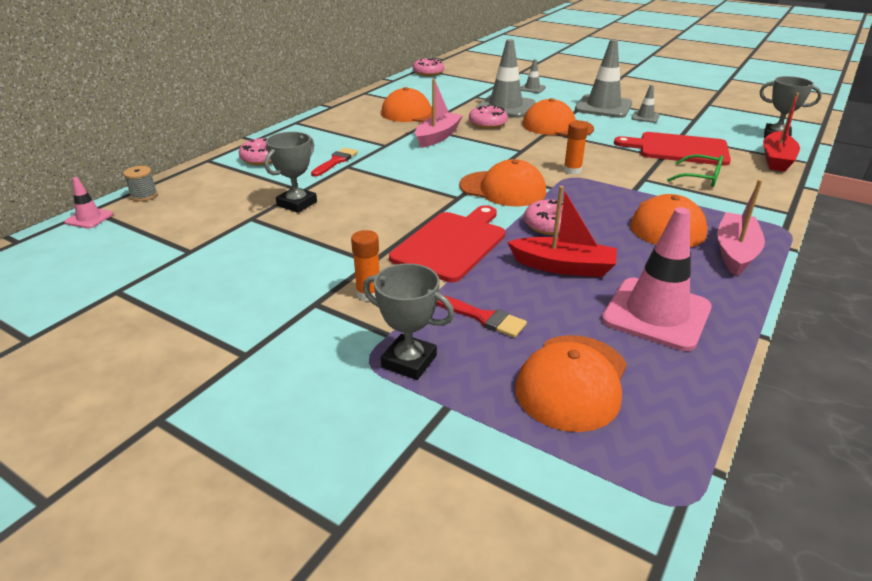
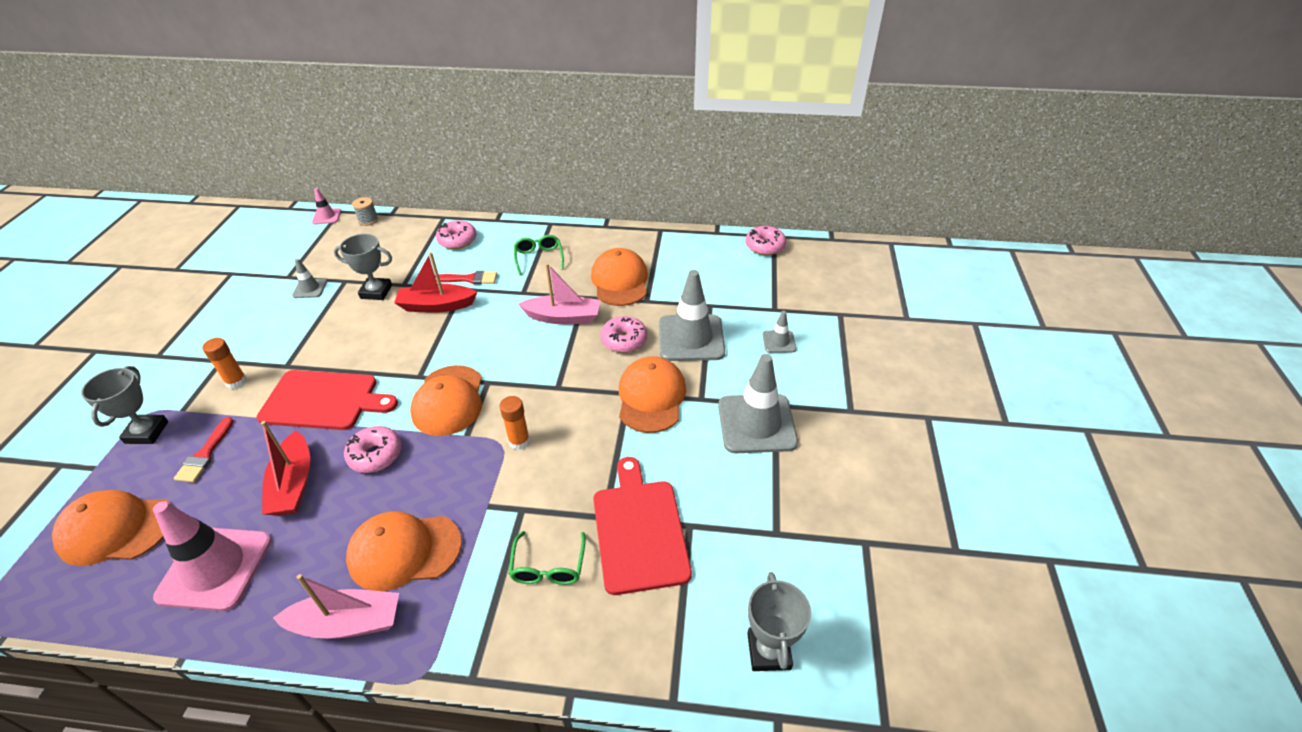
camera: 65 degrees right, 10 degrees up
grey traffic cone [632,85,660,123] -> grey traffic cone moved to [292,259,327,298]
red boat [763,93,800,172] -> red boat moved to [394,252,477,313]
none -> green glasses [514,235,564,275]

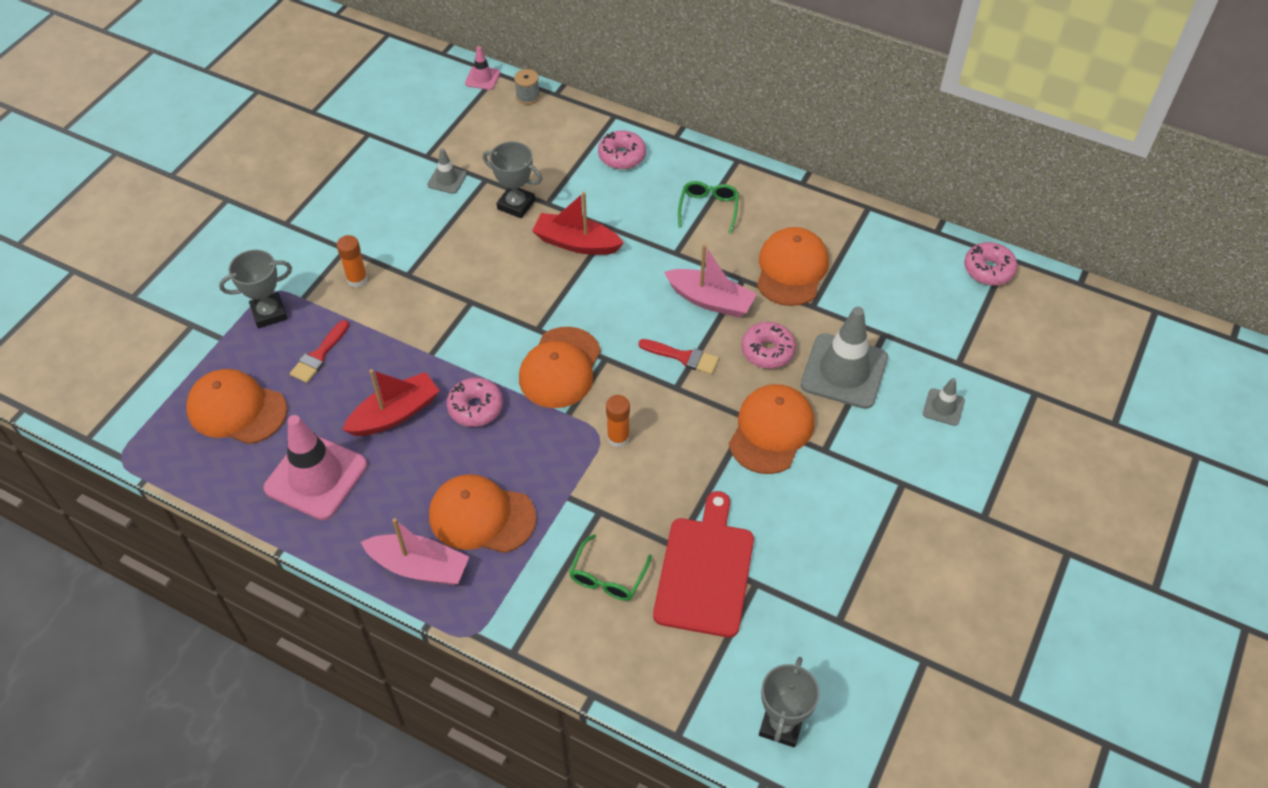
camera: 20 degrees right, 10 degrees up
grey trophy [81,366,168,444] -> grey trophy turned 45 degrees clockwise [219,249,292,328]
red cutting board [257,370,398,430] -> none
red boat [261,421,310,516] -> red boat turned 135 degrees counterclockwise [342,369,440,436]
red brush [435,271,497,284] -> red brush moved to [638,339,719,374]
grey traffic cone [718,354,798,453] -> none

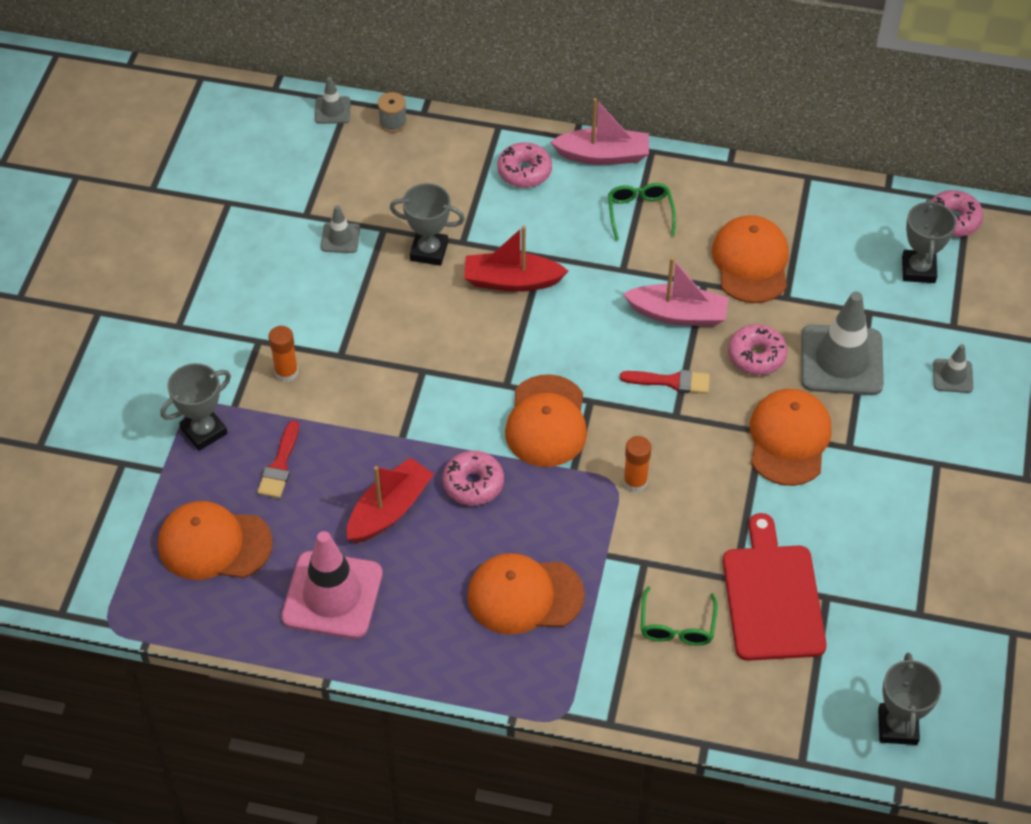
camera: 15 degrees left, 0 degrees up
pink boat [361,518,469,585] -> pink boat moved to [550,98,649,165]
pink traffic cone [465,46,500,90] -> grey traffic cone [315,77,351,124]
none -> grey trophy [902,199,956,283]

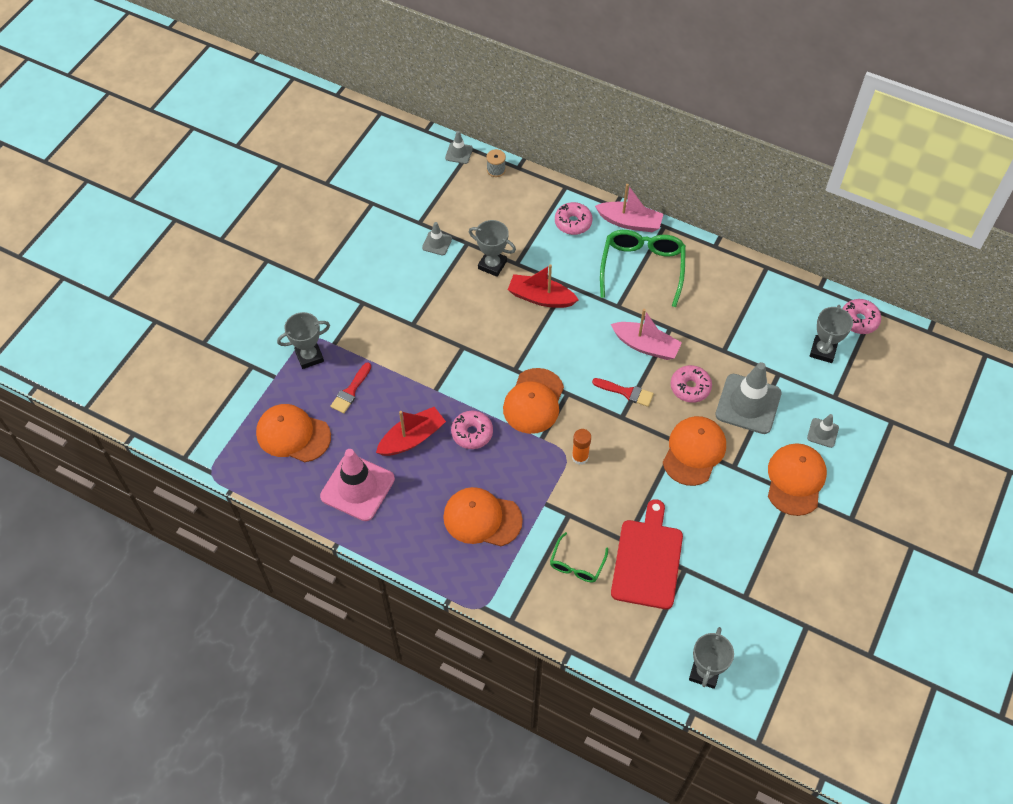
camera: 15 degrees right, 5 degrees up
orange glue stick [268,326,298,382] -> none
green glasses [608,183,676,241] -> green glasses [600,230,686,307], size x1.82
orange cap [712,215,789,303] -> orange cap moved to [768,443,827,516]

